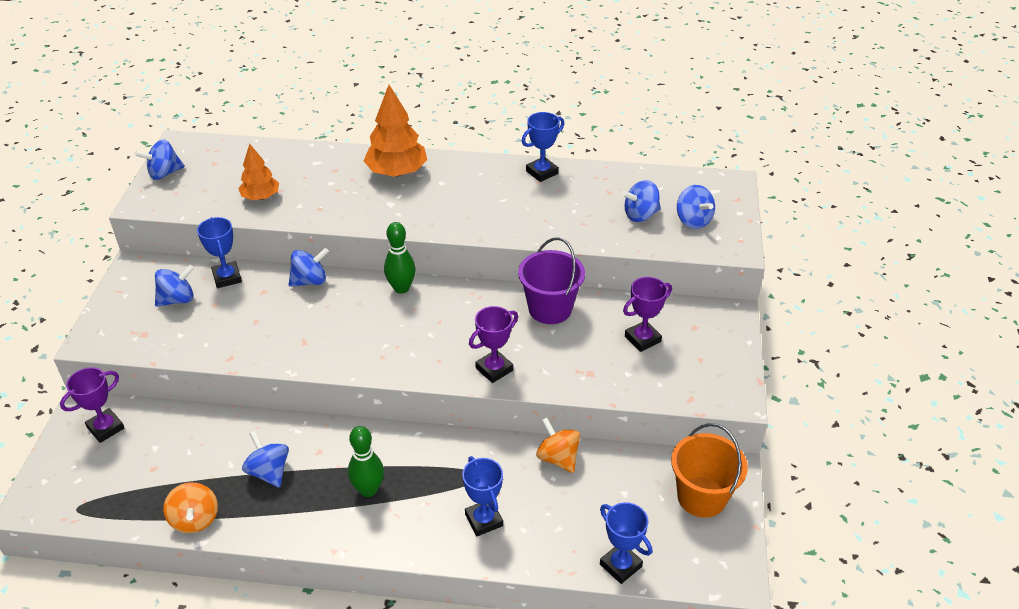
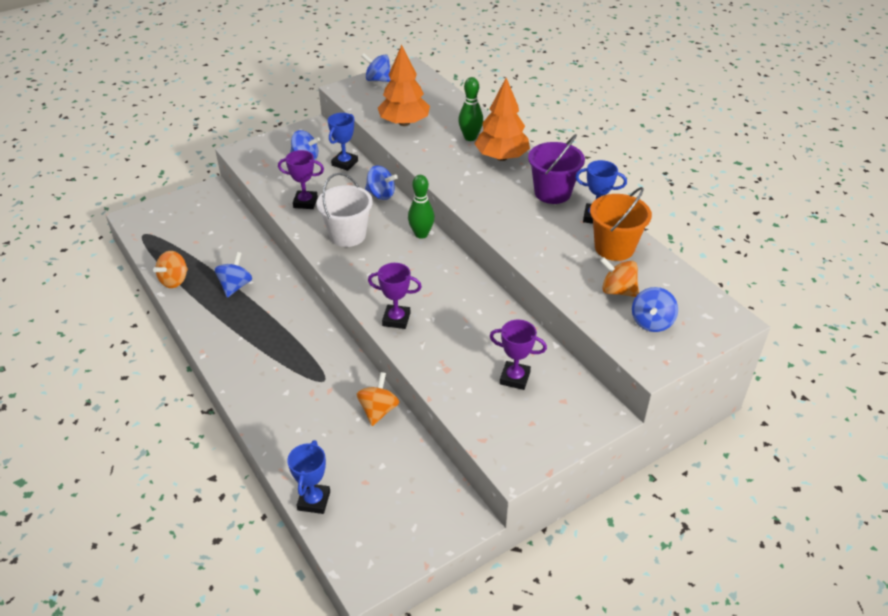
camera: 50 degrees right, 0 degrees up
purple trophy [60,367,124,443] -> purple trophy moved to [278,150,324,209]
orange tree [238,144,279,200] -> orange tree [378,45,430,126], size x1.61
green bowling pin [348,426,384,497] -> green bowling pin moved to [458,77,483,141]
blue trophy [462,456,503,536] -> none
purple bucket [518,237,585,324] -> purple bucket moved to [528,134,585,204]
blue spinning top [622,180,661,222] -> orange spinning top [600,257,639,297]
orange bucket [671,423,748,518] -> orange bucket moved to [590,187,652,261]
none -> white bucket [317,173,373,247]

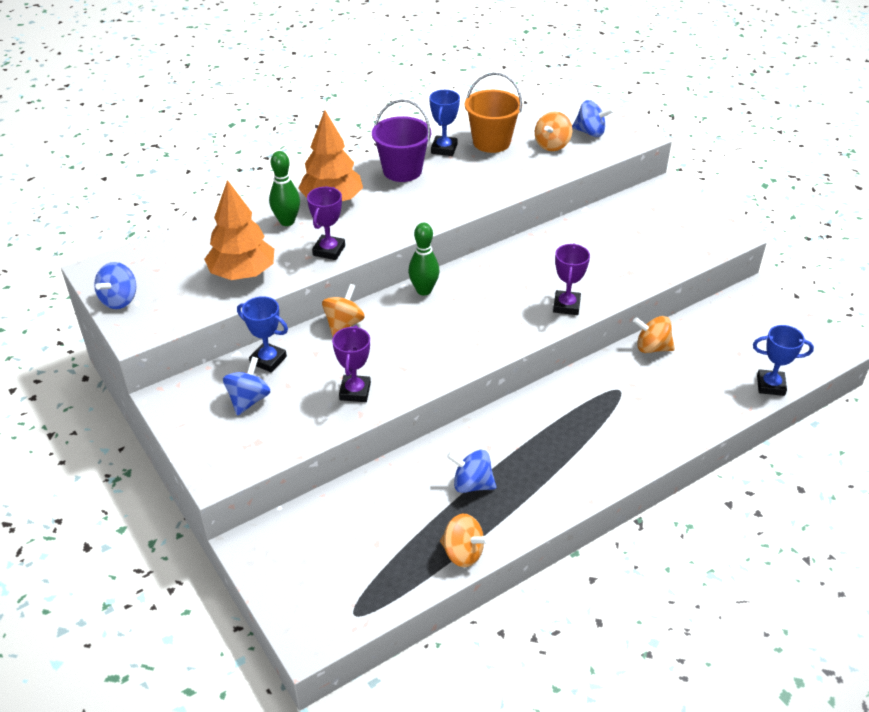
camera: 90 degrees left, 0 degrees up
white bucket [317,173,373,247] -> none
blue spinning top [365,166,398,200] -> orange spinning top [322,284,365,336]
purple trophy [490,320,547,390] -> purple trophy moved to [307,187,345,260]

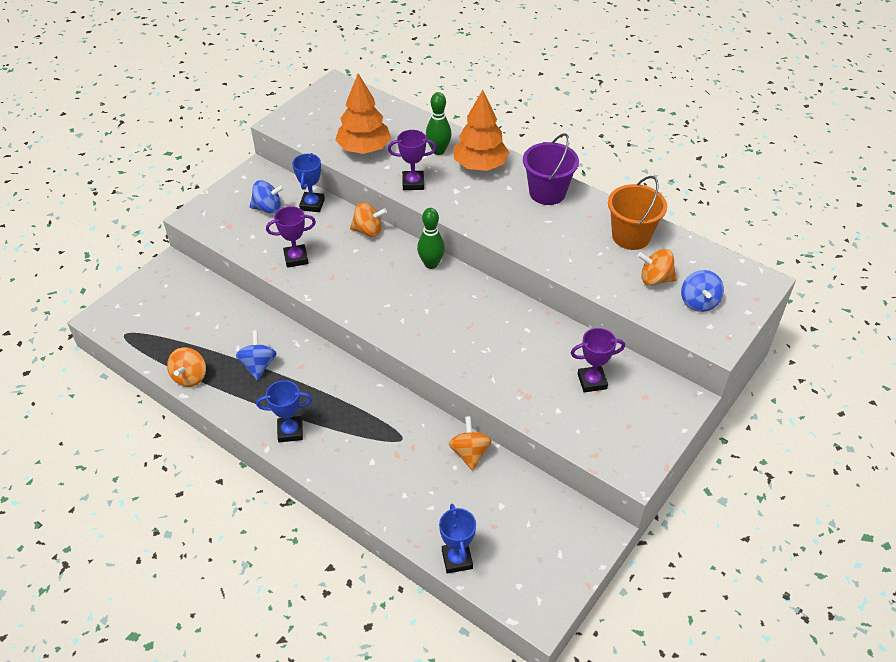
camera: 70 degrees right, 5 degrees up
blue spinning top [94,262,136,309] -> none
blue trophy [429,90,460,156] -> blue trophy moved to [256,380,312,442]
purple trophy [553,243,590,315] -> purple trophy moved to [571,328,625,392]

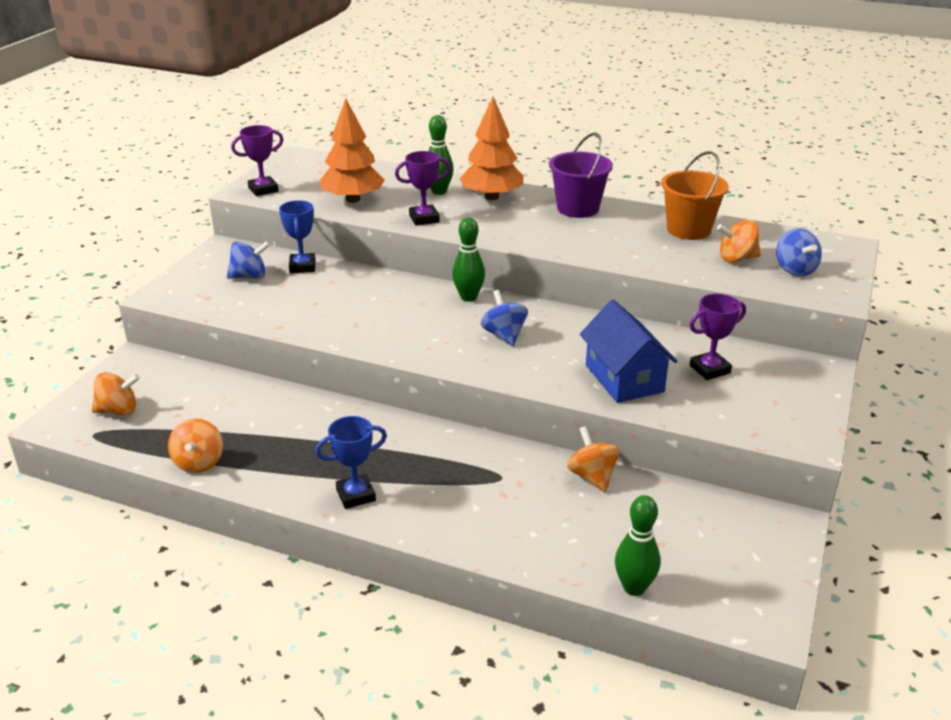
camera: 15 degrees left, 15 degrees down
blue spinning top [236,330,277,380] -> blue spinning top moved to [481,290,528,346]
purple trophy [266,206,316,268] -> purple trophy moved to [231,125,284,196]
orange spinning top [350,202,387,237] -> orange spinning top moved to [92,372,140,416]
blue trophy [439,504,476,574] -> green bowling pin [615,495,661,596]
none -> blue house [580,300,677,403]

